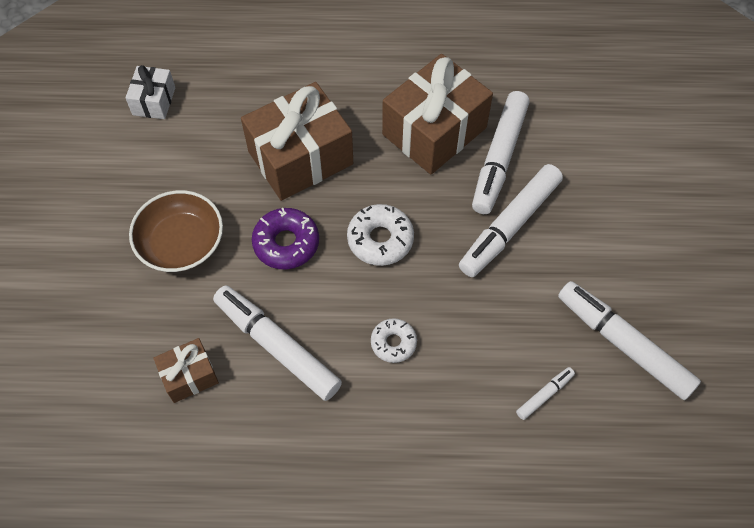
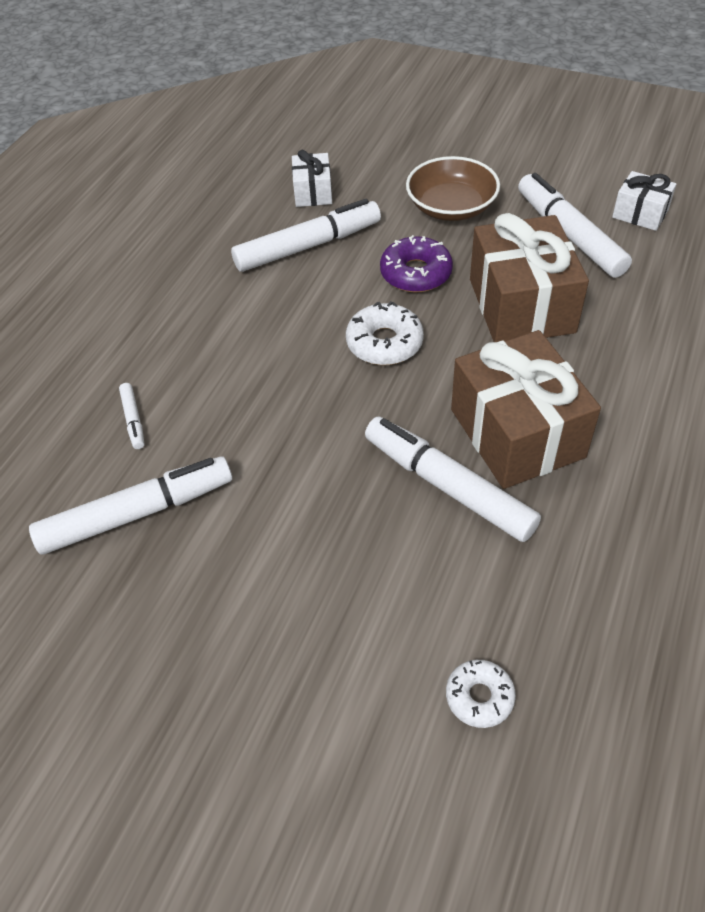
camera: 115 degrees right, 10 degrees down
brown gift [153,338,219,403] -> white gift [292,150,332,207]
white donut [371,318,417,363] -> white donut moved to [446,660,516,728]
white marker [459,164,563,277] -> white marker moved to [518,173,632,278]

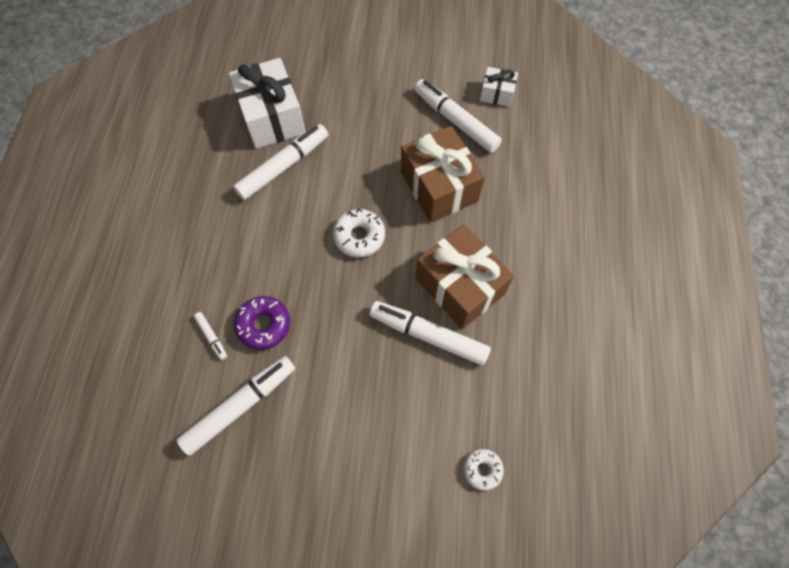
camera: 20 degrees left, 15 degrees up
white gift [292,150,332,207] -> white gift [229,58,306,149], size x1.98
purple donut [380,235,453,292] -> purple donut moved to [234,296,290,350]
brown bowl [406,156,500,221] -> none

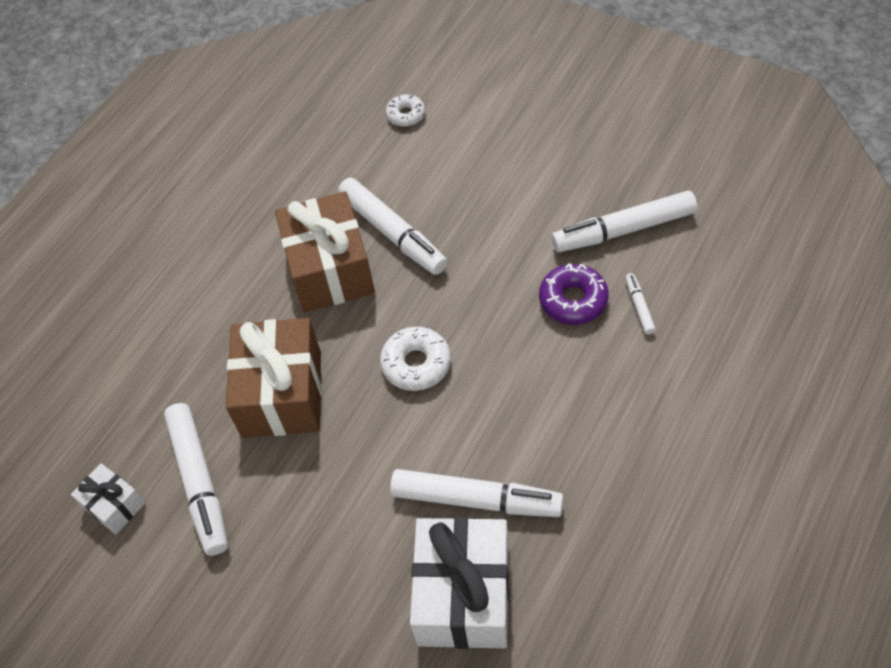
camera: 150 degrees left, 10 degrees down
white marker [233,124,328,200] -> white marker turned 150 degrees counterclockwise [390,469,564,517]

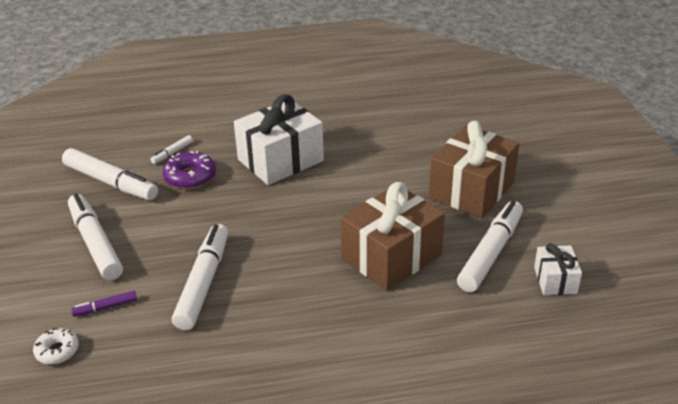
camera: 135 degrees left, 20 degrees down
brown gift [275,191,375,313] -> brown gift moved to [429,121,519,218]
white donut [380,327,451,391] -> none
white marker [390,469,564,517] -> white marker moved to [68,193,123,280]
white gift [410,517,509,649] -> white gift moved to [234,94,324,185]
none -> purple marker [71,291,137,317]

